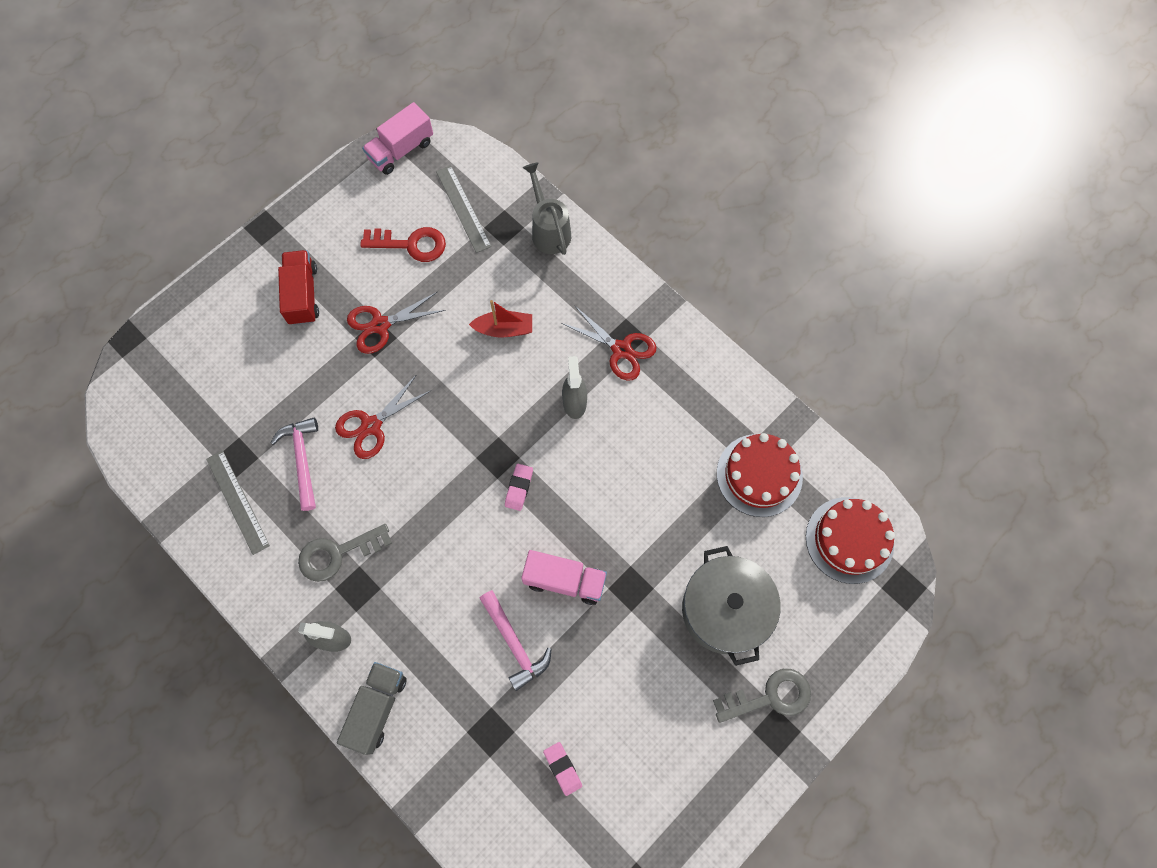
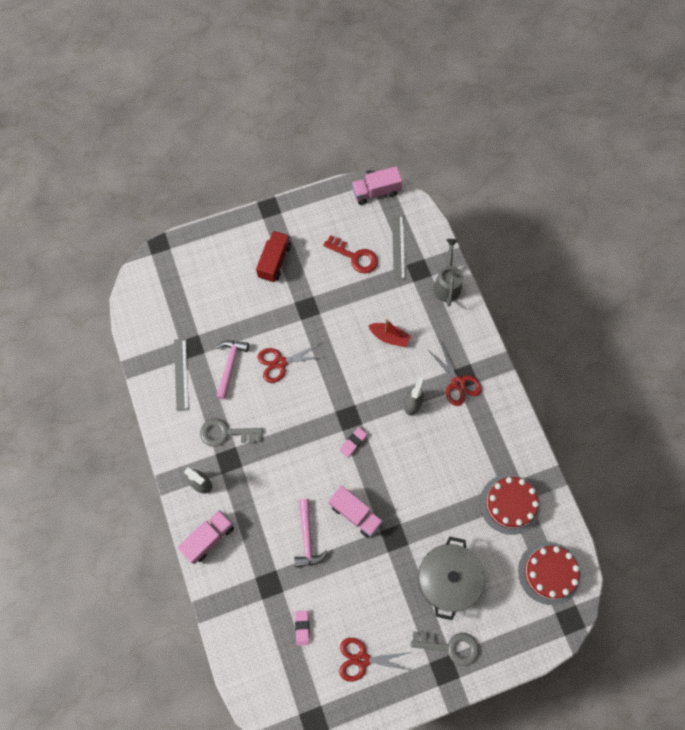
camera: 25 degrees right, 0 degrees up
grey truck [337,662,407,755] -> pink truck [178,510,234,564]
red scissors [347,292,446,354] -> red scissors moved to [339,638,412,682]

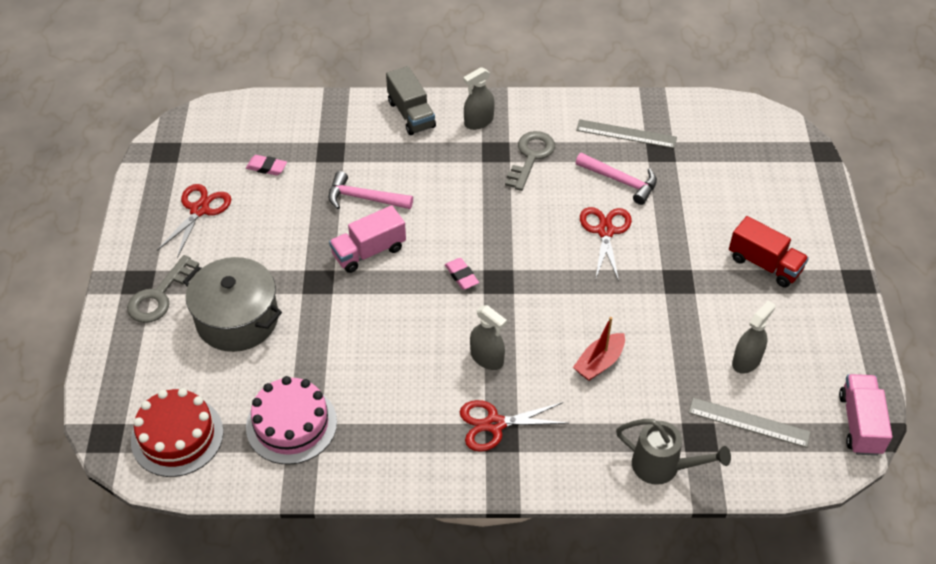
camera: 110 degrees right, 20 degrees down
pink truck [178,510,234,564] -> grey truck [386,66,436,135]
red key [323,235,378,274] -> grey spray bottle [732,300,775,374]
red cake [480,474,540,535] -> pink cake [246,376,337,465]

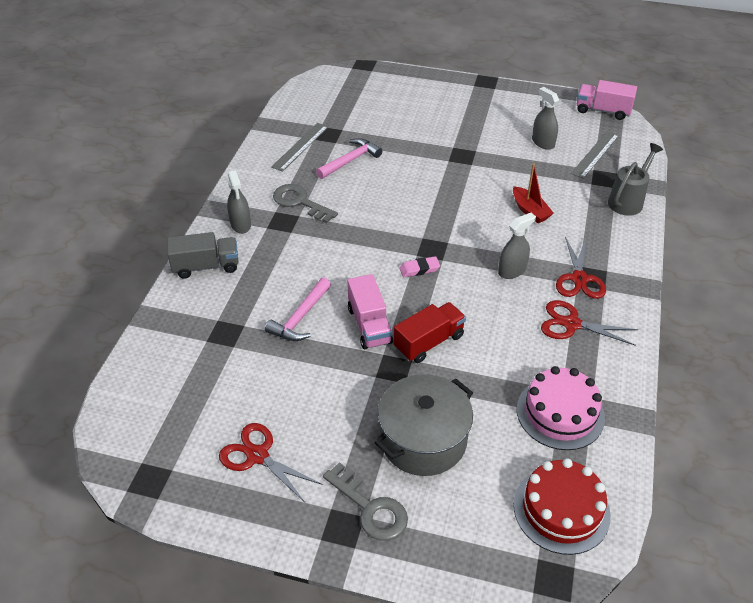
camera: 75 degrees left, 5 degrees down
pink eraser [246,155,287,176] -> none
red scissors [580,207,632,281] -> red scissors moved to [541,300,638,346]
red truck [729,216,809,288] -> red truck moved to [394,302,466,363]

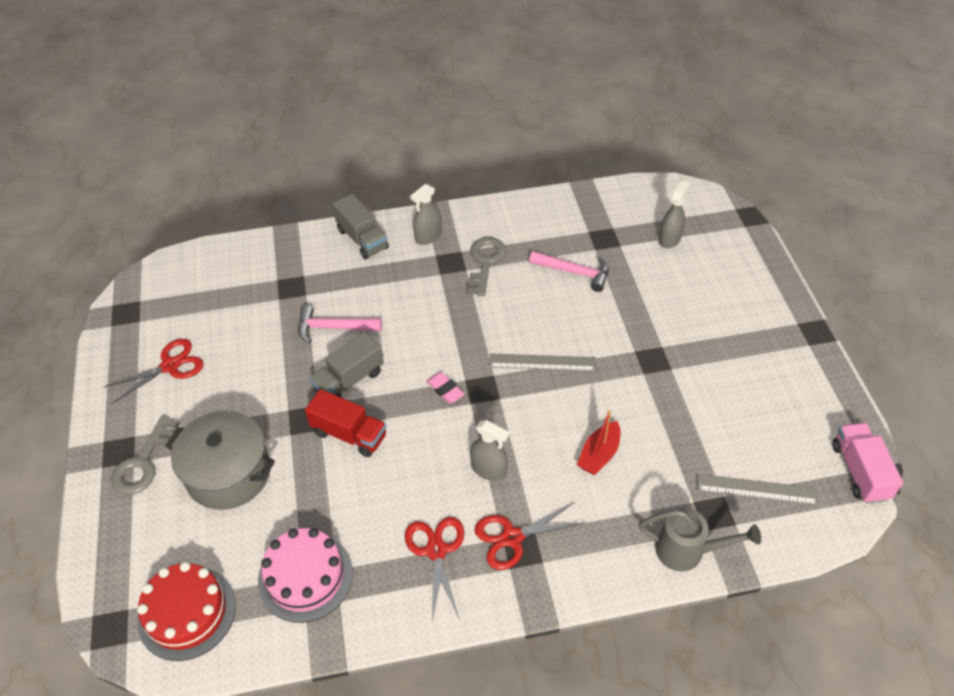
camera: 65 degrees right, 5 degrees up
red scissors [219,423,321,502] -> red scissors turned 45 degrees clockwise [104,339,203,403]
grey ruler [271,123,328,172] -> grey ruler moved to [489,353,596,371]
pink truck [347,274,393,349] -> grey truck [309,332,384,398]
grey spray bottle [532,87,559,150] -> grey spray bottle moved to [659,180,689,249]

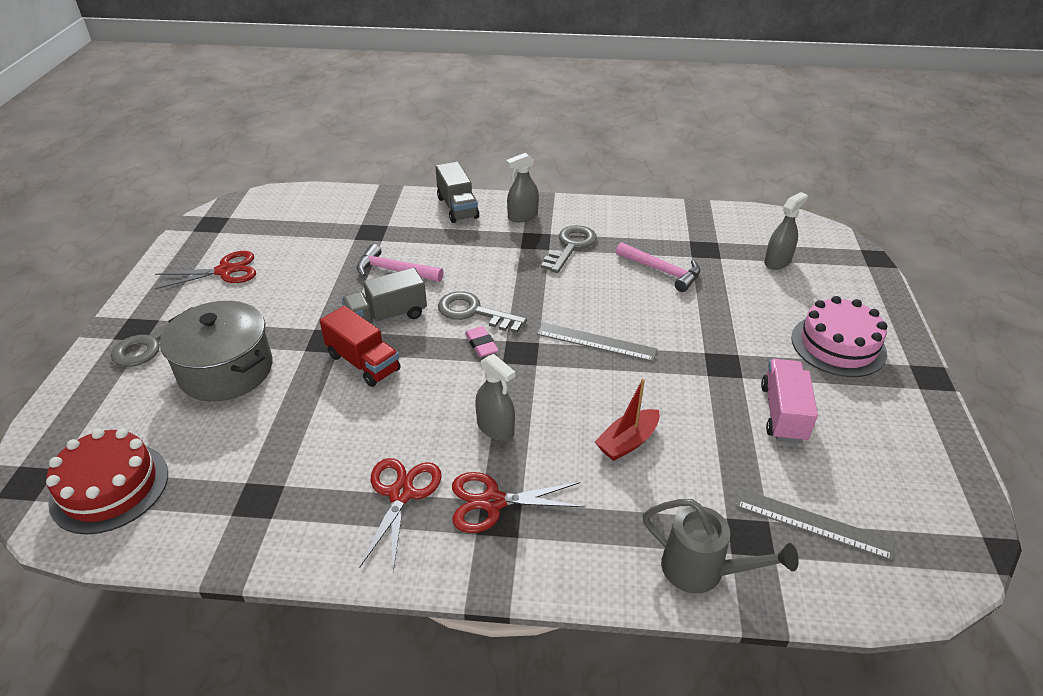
camera: 15 degrees right, 10 degrees down
pink cake [258,528,353,623] -> pink cake moved to [791,296,887,377]
pink truck [832,423,903,504] -> pink truck moved to [761,359,818,443]
none -> grey key [438,291,527,333]

